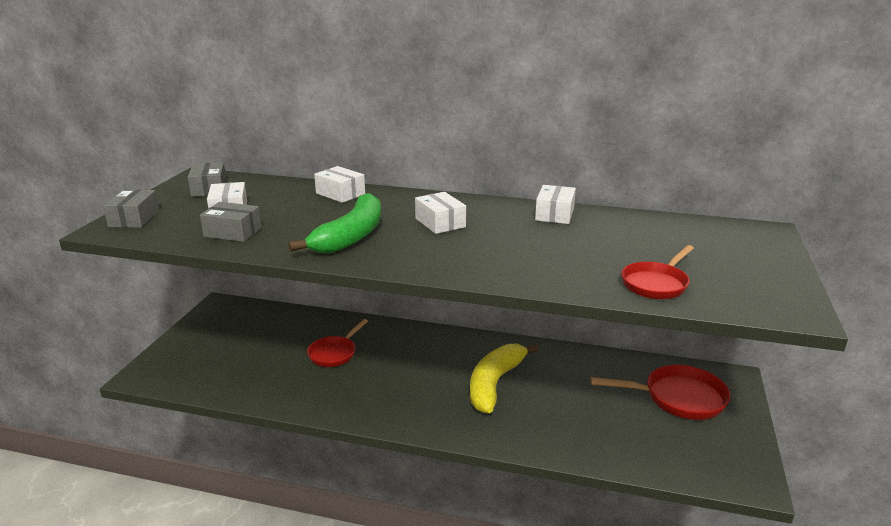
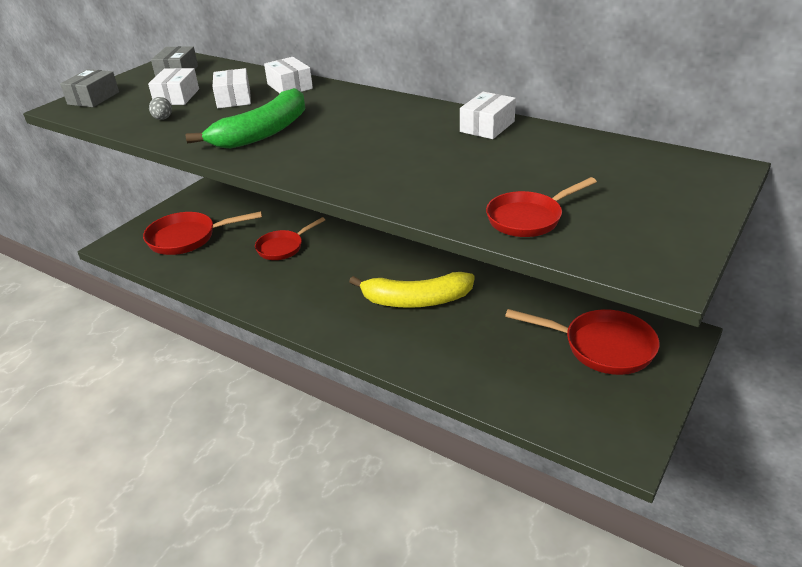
camera: 20 degrees right, 10 degrees up
grey box [200,202,262,242] -> grey egg [149,97,172,120]
white box [415,192,466,234] -> white box moved to [212,68,251,108]
yellow banana [470,344,539,413] -> yellow banana turned 135 degrees counterclockwise [349,272,475,308]
none -> red pan [143,211,262,255]

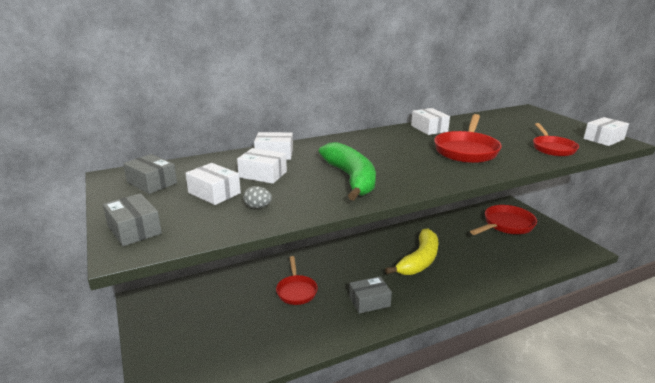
camera: 60 degrees left, 10 degrees down
red pan [143,211,262,255] -> red pan moved to [434,114,502,163]
none -> grey box [349,276,392,314]
none -> white box [584,117,629,146]

